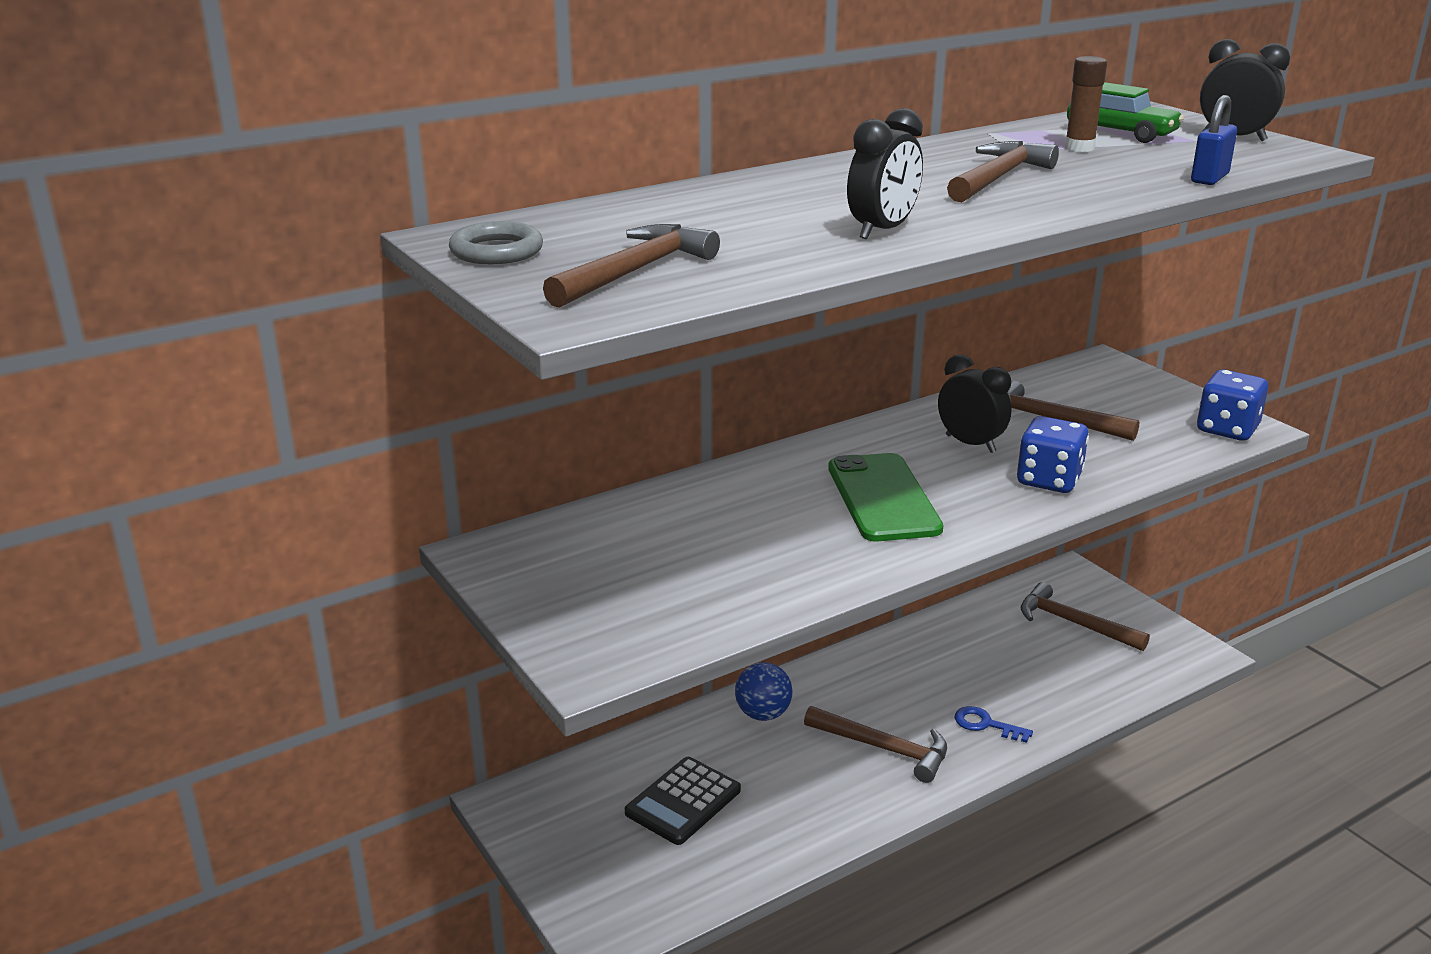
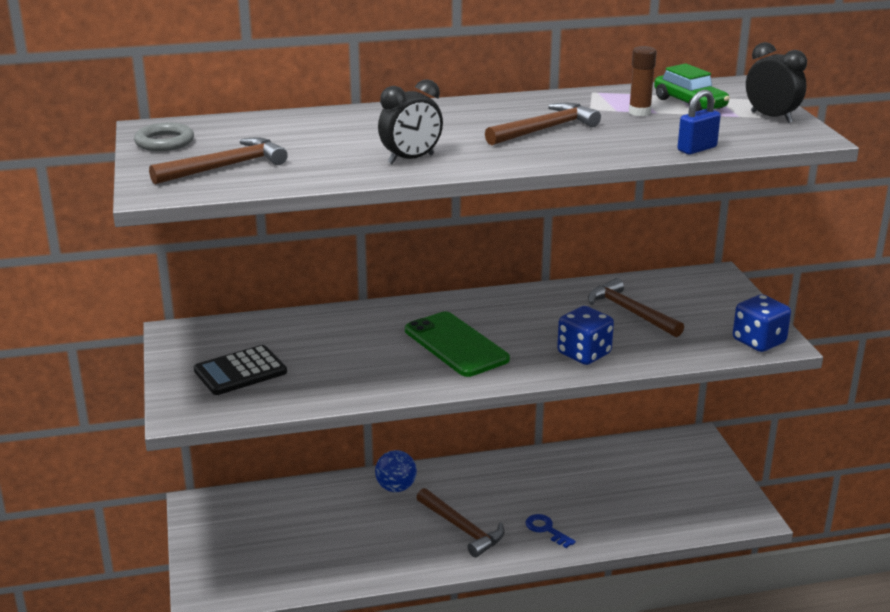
camera: 20 degrees right, 0 degrees up
black calculator [625,757,741,845] -> black calculator moved to [194,345,287,395]
green phone [828,453,943,541] -> green phone turned 45 degrees counterclockwise [405,312,510,377]
black clock [938,354,1011,453] -> none
brown hammer [1020,582,1150,651] -> none

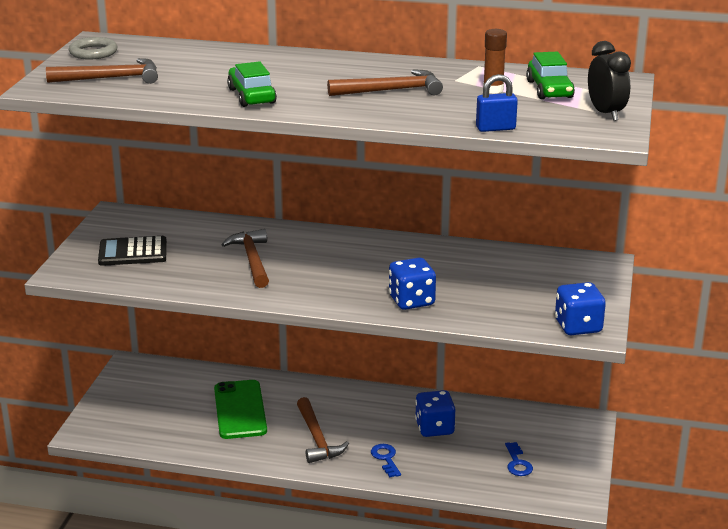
camera: 25 degrees right, 0 degrees up
blue ball [375,450,417,492] -> none
black clock [378,79,443,164] -> green car [227,61,277,107]
green phone [405,312,510,377] -> green phone moved to [214,380,267,439]
brown hammer [588,278,684,337] -> brown hammer moved to [221,229,269,288]
none -> blue dice [415,390,455,437]
none -> blue key [505,442,533,476]

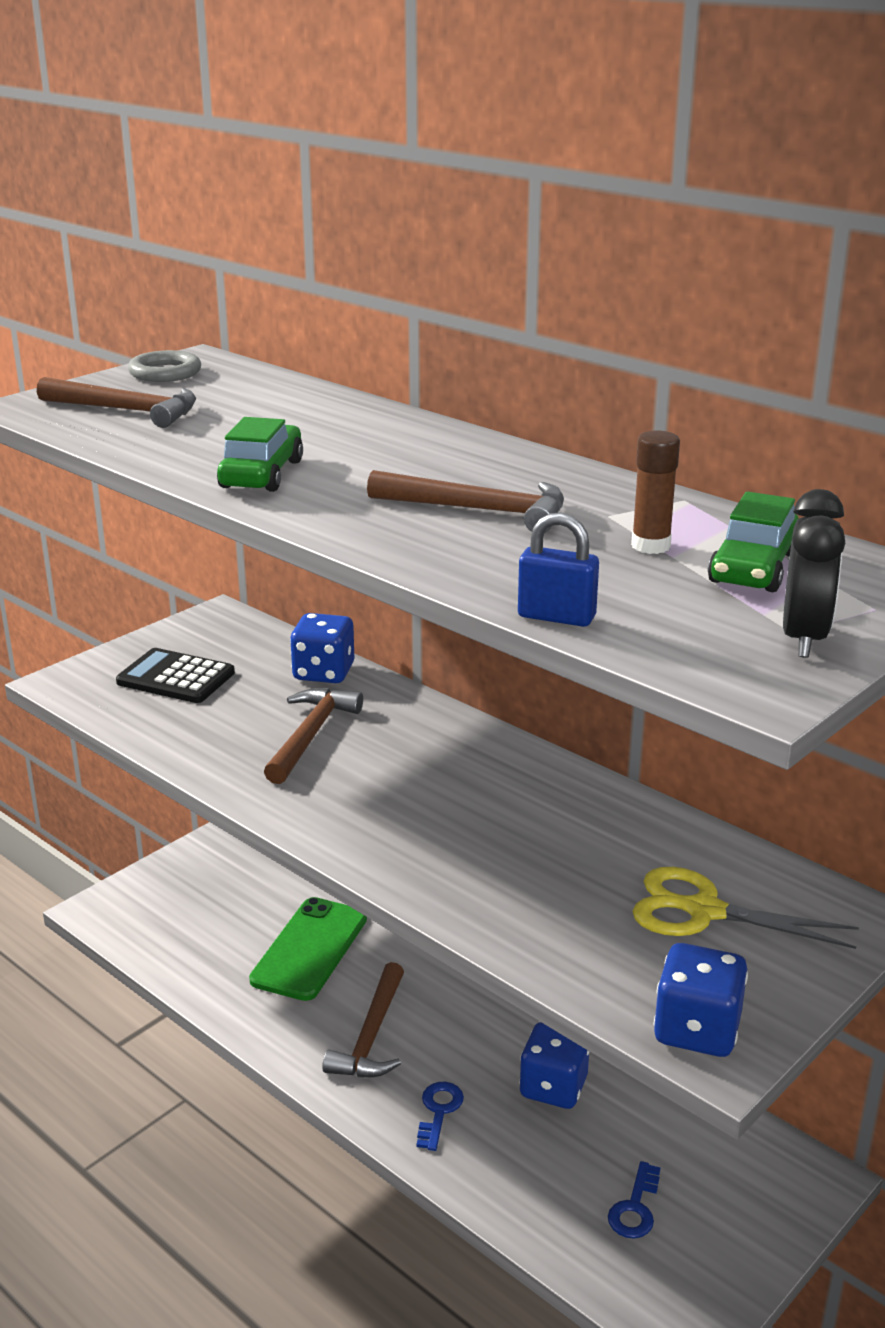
camera: 30 degrees right, 0 degrees up
blue dice [389,258,436,310] -> blue dice moved to [290,613,354,683]
none -> yellow scissors [632,867,859,949]

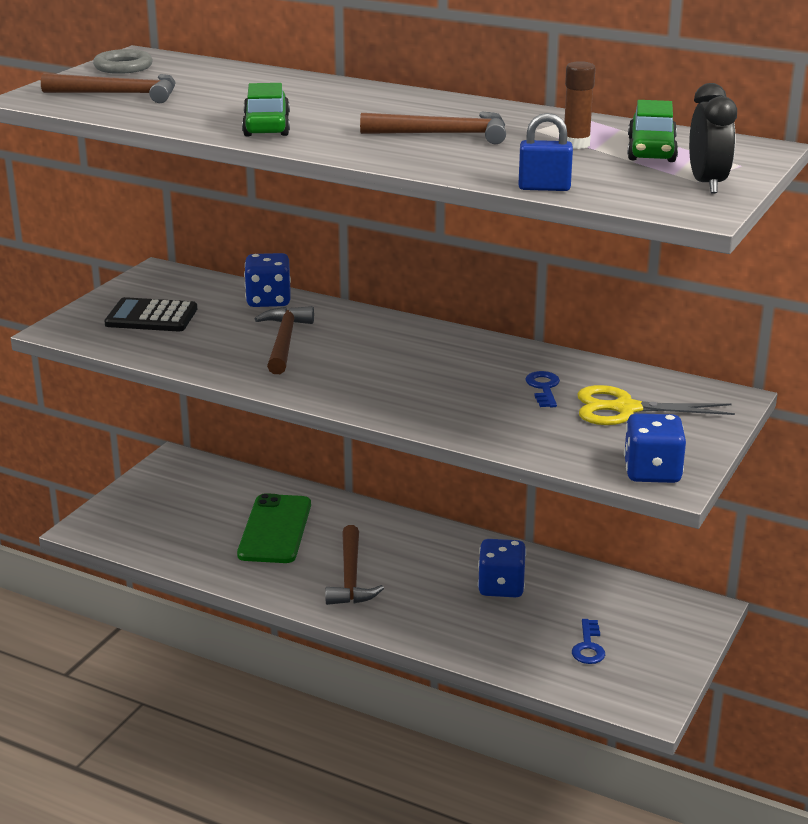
camera: 15 degrees left, 0 degrees up
blue key [416,1082,464,1151] -> blue key moved to [525,371,560,407]

